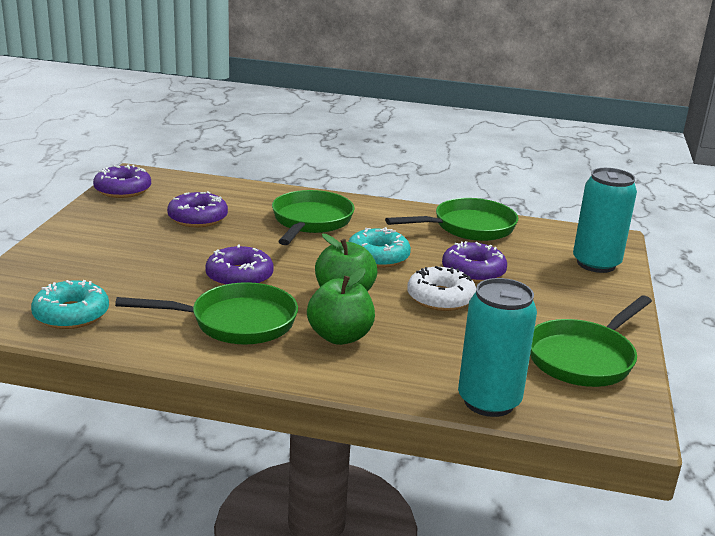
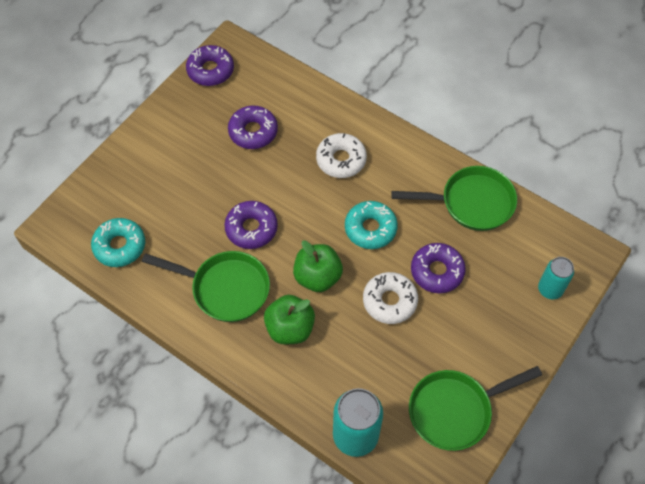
camera: 25 degrees right, 35 degrees up
green pan [272,190,355,245] -> white donut [316,133,367,178]
turquoise can [573,168,637,273] -> turquoise can [538,257,574,299], size x0.61

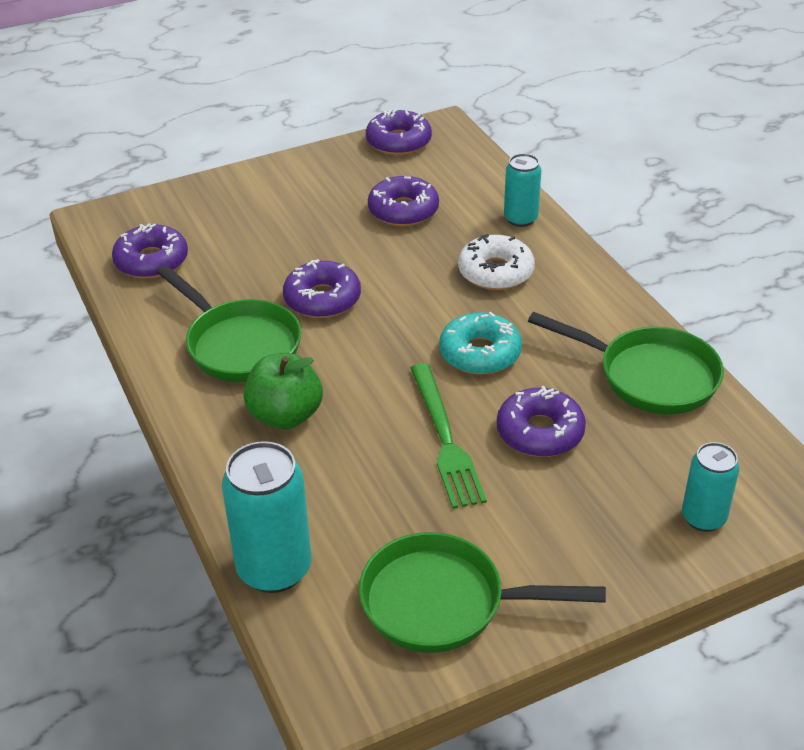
camera: 30 degrees right, 20 degrees down
turquoise donut [91,218,145,267] -> purple donut [112,223,188,279]
green apple [293,240,343,292] -> none
white donut [363,272,418,324] -> green fork [410,363,487,509]
none -> turquoise can [504,153,541,227]

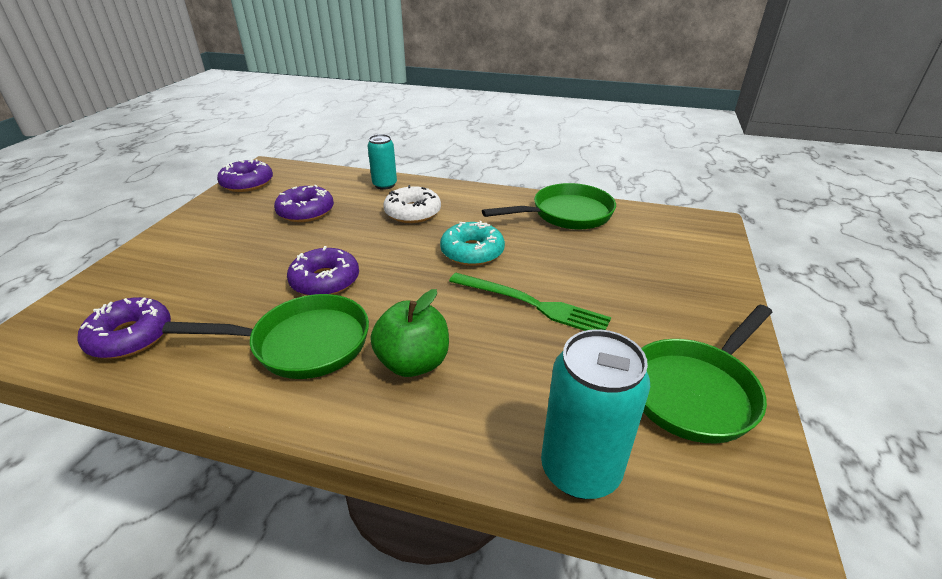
camera: 50 degrees left, 5 degrees down
purple donut [497,386,586,457] -> none
turquoise can [682,442,739,532] -> none

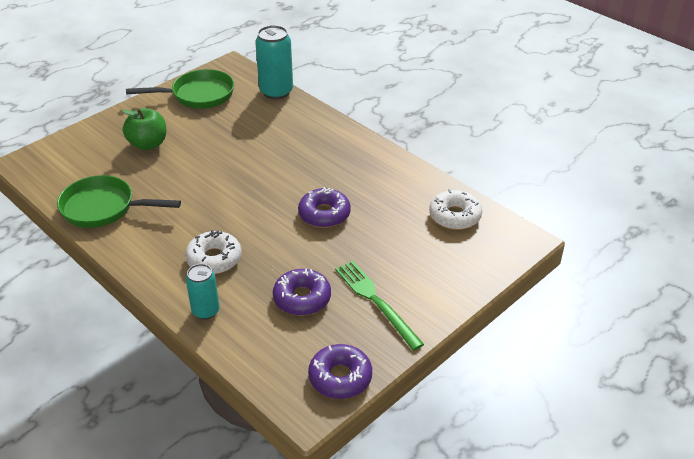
camera: 150 degrees left, 5 degrees up
purple donut [78,297,171,359] -> white donut [429,189,482,230]
green pan [162,294,369,379] -> none
green apple [370,289,449,377] -> green apple moved to [122,108,166,150]
turquoise donut [440,221,505,266] -> none
green fork [449,273,611,331] -> green fork moved to [335,261,424,351]

